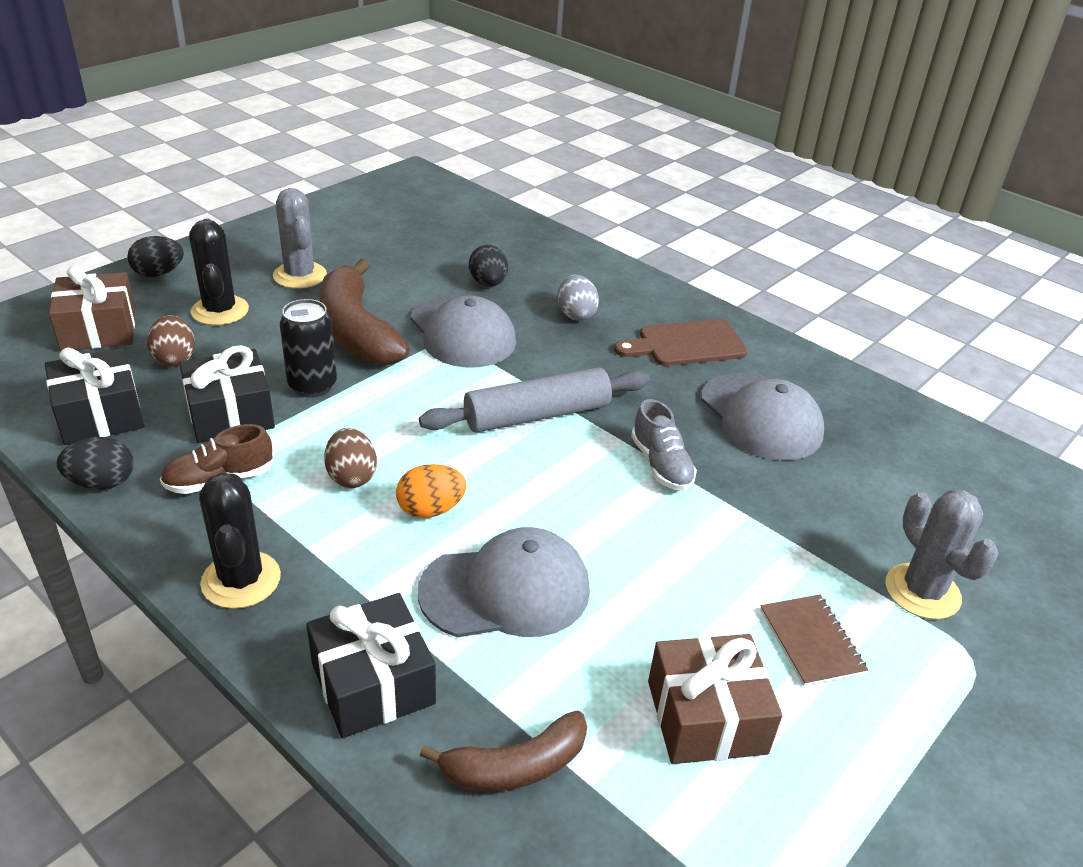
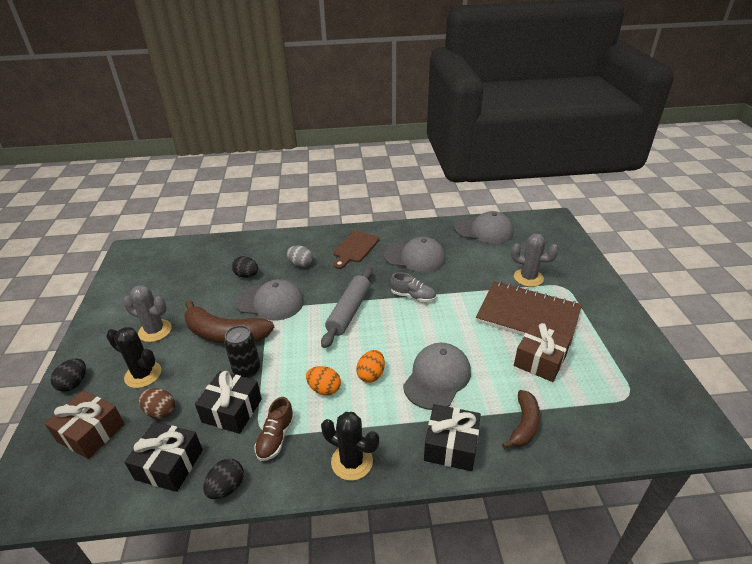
camera: 45 degrees left, 0 degrees up
brown egg [324,428,377,488] -> orange egg [306,366,341,396]
brown notebook [760,594,868,686] -> brown notebook [476,281,582,347], size x2.26
none -> grey cap [454,211,514,244]

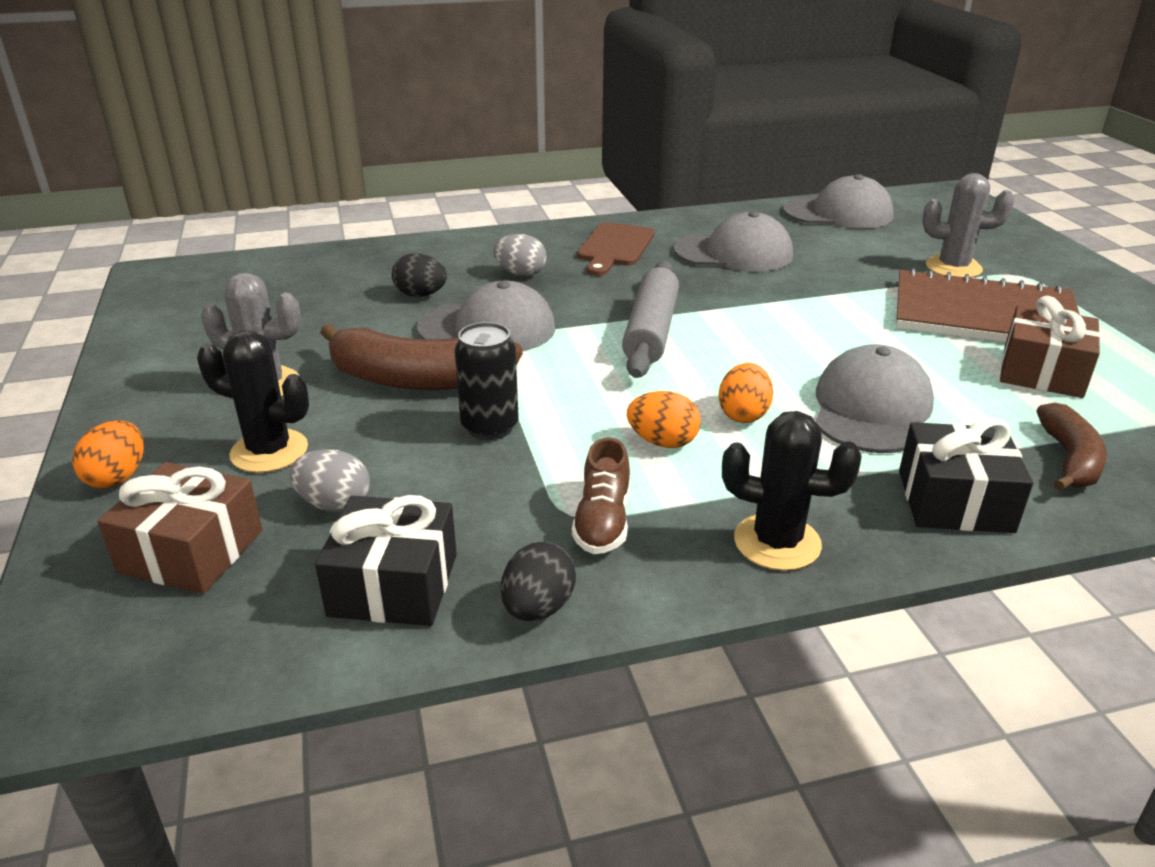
camera: 10 degrees left, 5 degrees down
black egg [51,358,86,392] -> orange egg [72,420,144,488]
brown egg [139,388,175,419] -> grey egg [290,449,370,512]
black gift [195,371,262,434] -> none
grey shoe [390,272,436,302] -> none

